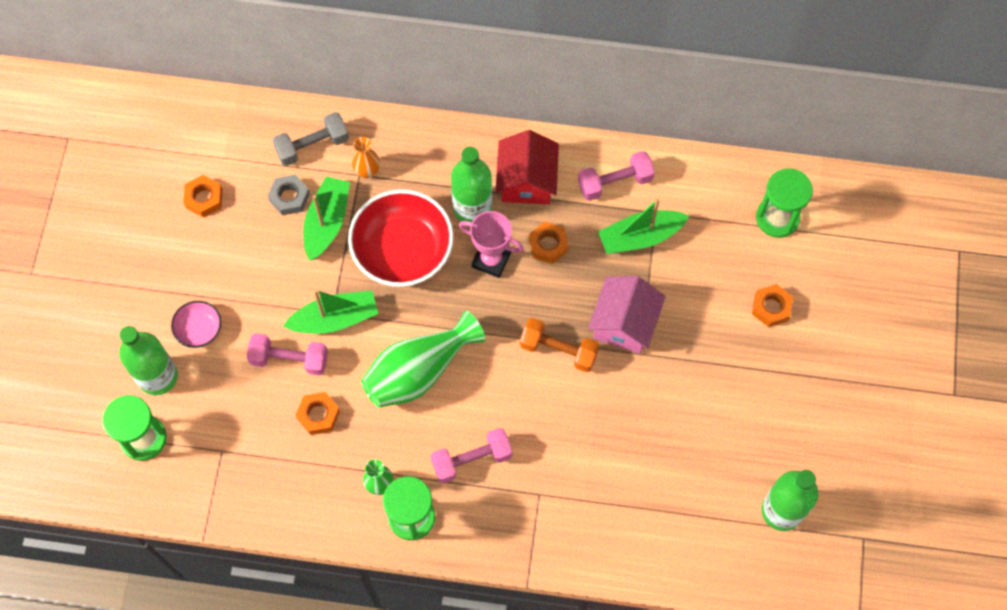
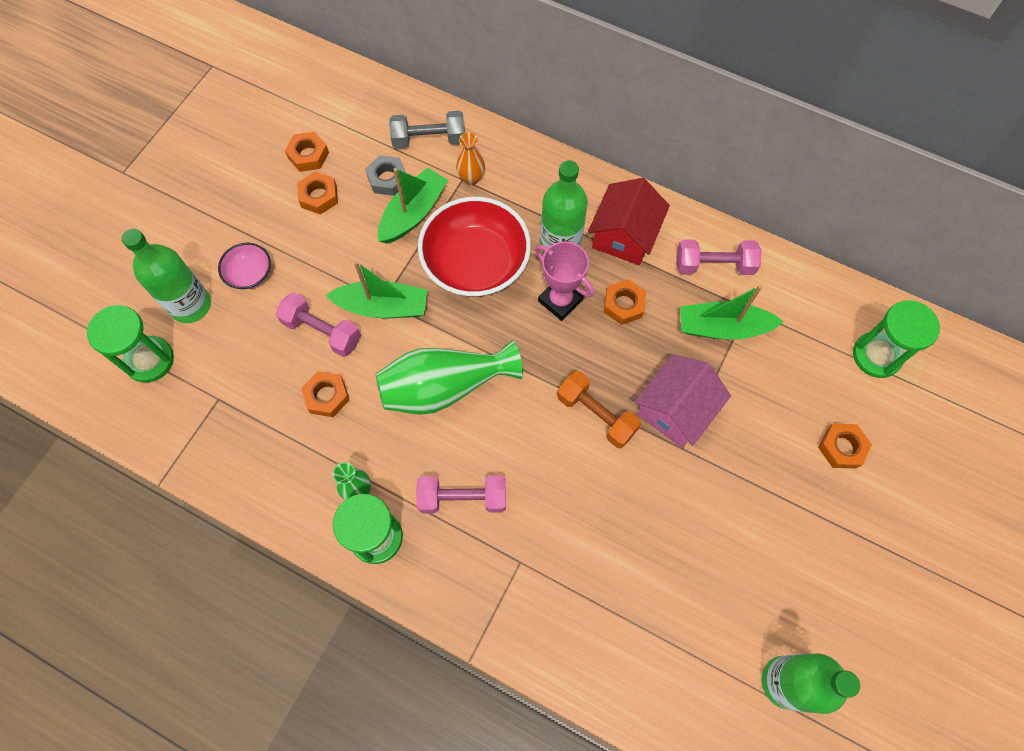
camera: 20 degrees right, 0 degrees up
none -> orange nut [297,172,338,215]

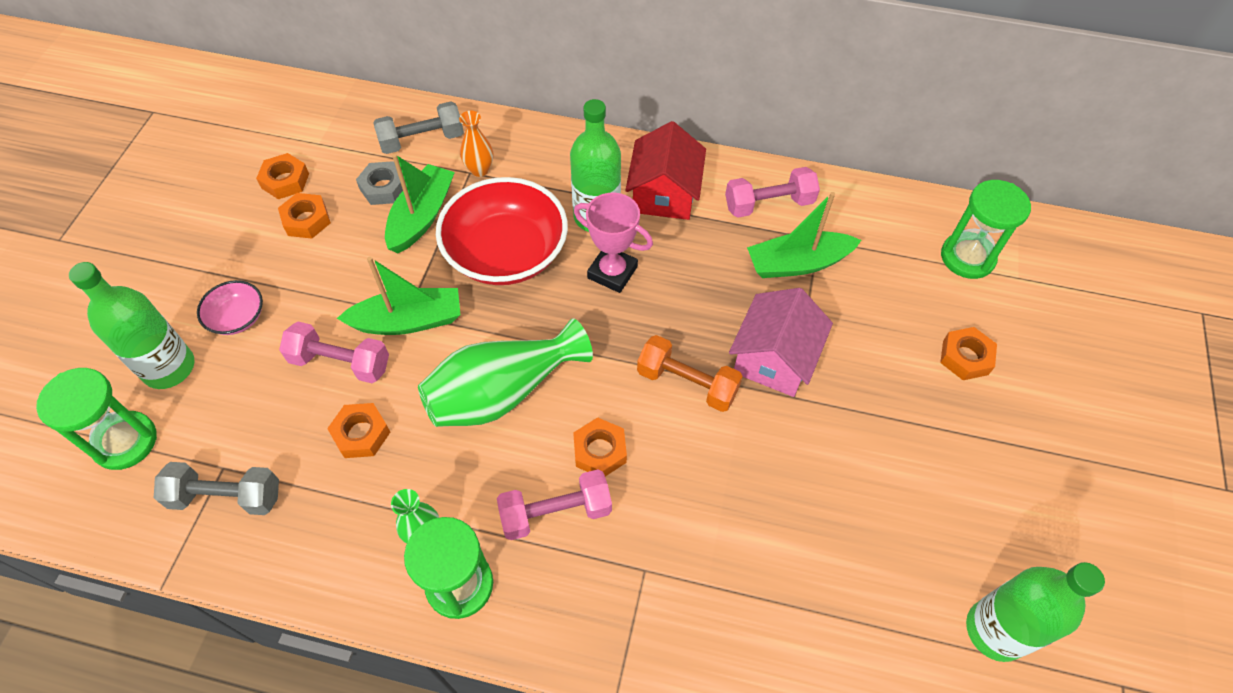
camera: 15 degrees left, 10 degrees down
orange nut [604,279,646,325] -> orange nut moved to [573,417,627,477]
none -> grey dumbbell [154,462,279,515]

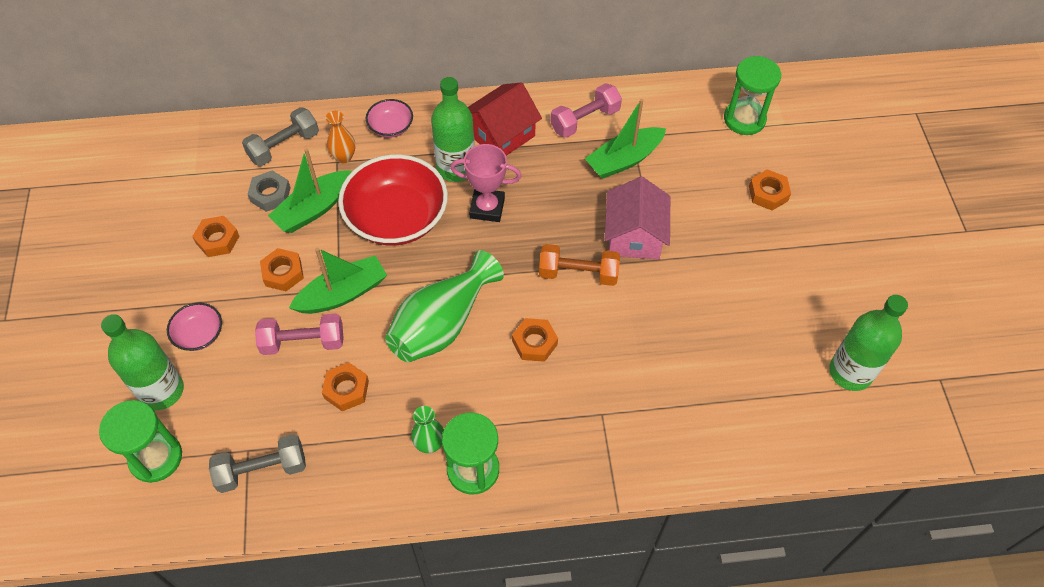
camera: 20 degrees left, 0 degrees up
orange nut [256,153,309,199] -> orange nut moved to [260,248,304,291]
green boat [385,154,455,253] -> green boat turned 135 degrees counterclockwise [268,148,352,233]
pink dumbbell [497,469,612,540] -> none
red house [625,121,706,220] -> red house turned 60 degrees clockwise [468,82,542,156]
none -> pink bowl [366,99,413,138]

